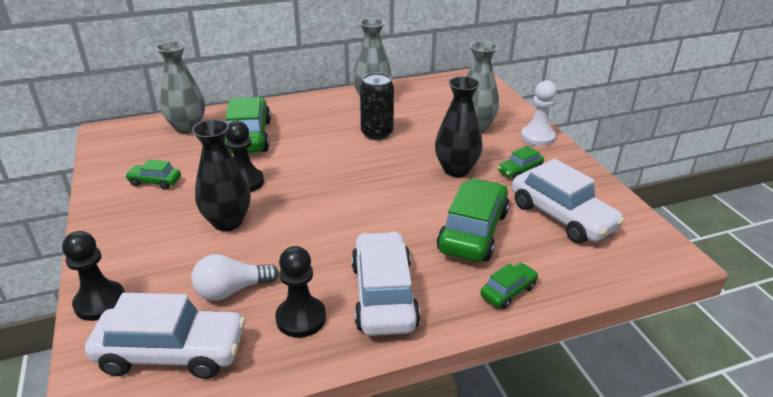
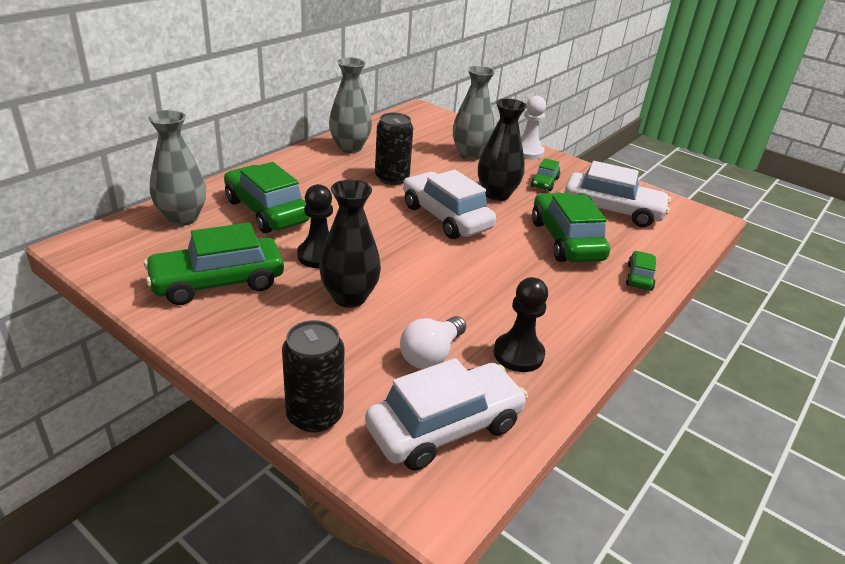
camera: 35 degrees left, 0 degrees up
black pawn [62,231,125,321] -> black can [282,320,344,433]
green car [125,160,181,190] -> green car [144,223,284,305], size x2.01
white car [351,231,420,336] -> white car moved to [403,170,496,239]

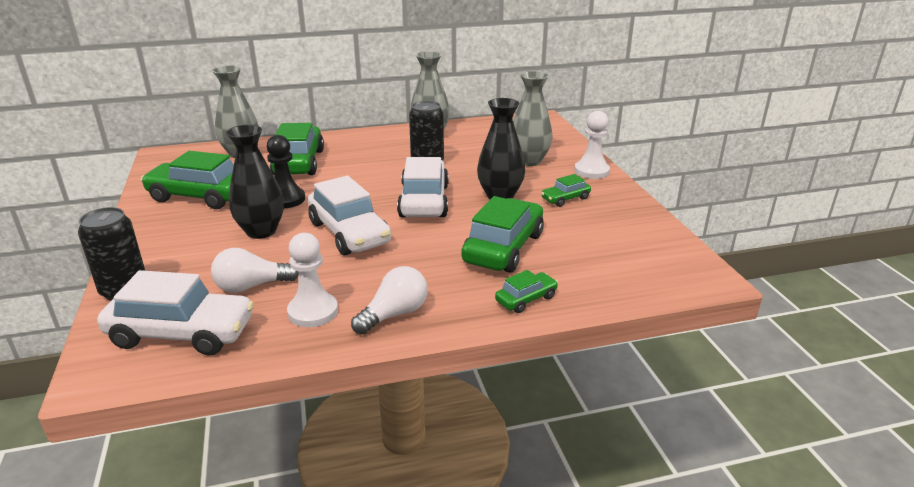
camera: 40 degrees right, 5 degrees down
black pawn [494,277,548,372] -> white pawn [287,233,338,327]
white car [564,161,671,227] -> white car moved to [308,175,391,255]
none -> white light bulb [351,266,428,334]

